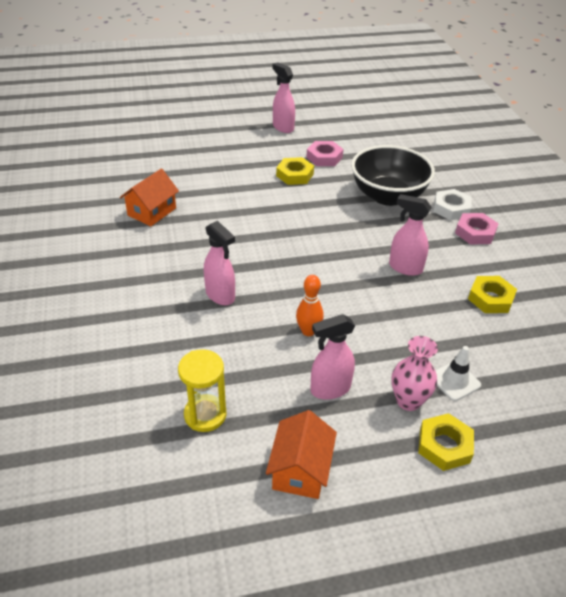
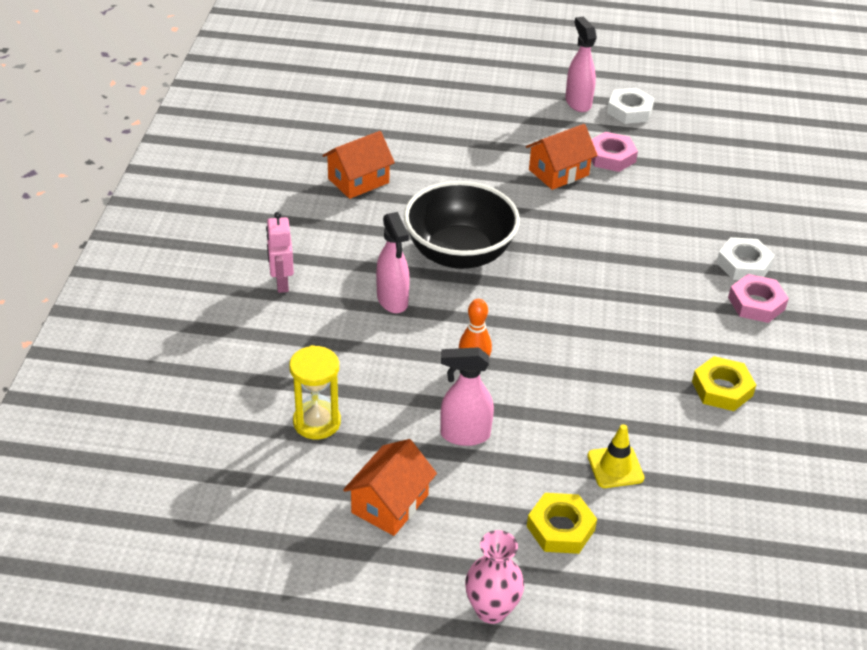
camera: 20 degrees right, 0 degrees up
yellow nut [276,157,314,185] -> orange house [526,124,598,190]
black bowl [351,145,435,206] -> black bowl moved to [404,181,520,269]
pink spray bottle [389,194,432,276] -> none
pink vase [391,336,438,411] -> pink vase moved to [465,530,524,624]
white traffic cone [435,346,481,401] -> yellow traffic cone [587,424,644,488]
none -> pink robot [266,212,294,293]
none -> white nut [607,88,654,124]

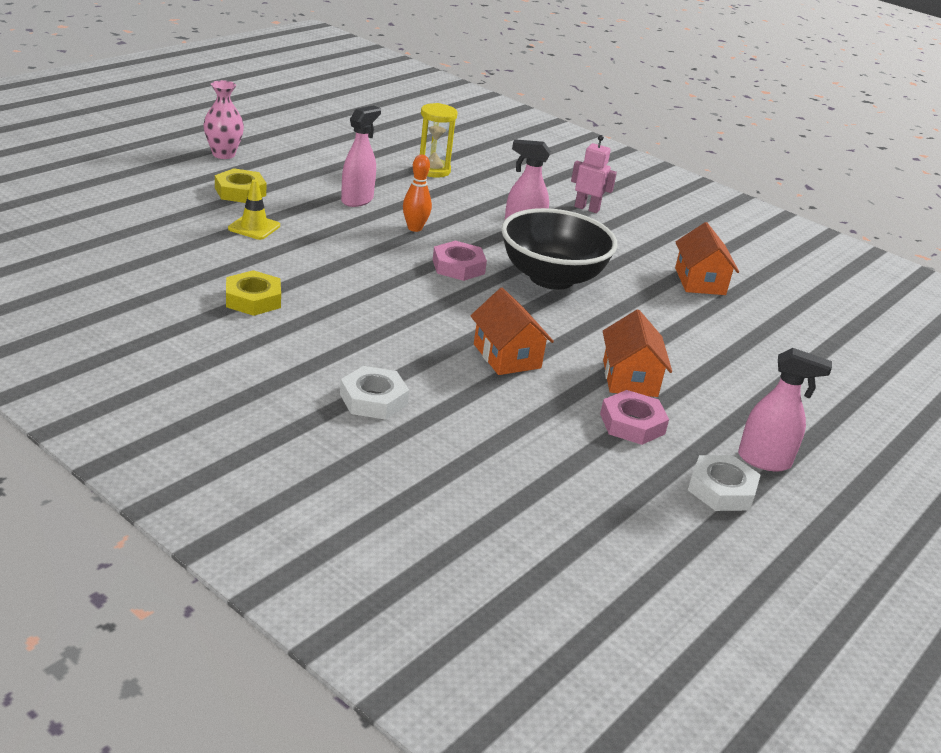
camera: 120 degrees right, 10 degrees down
orange house [343,439,437,536] -> orange house moved to [470,288,554,375]
pink nut [728,274,789,323] -> pink nut moved to [433,241,487,281]

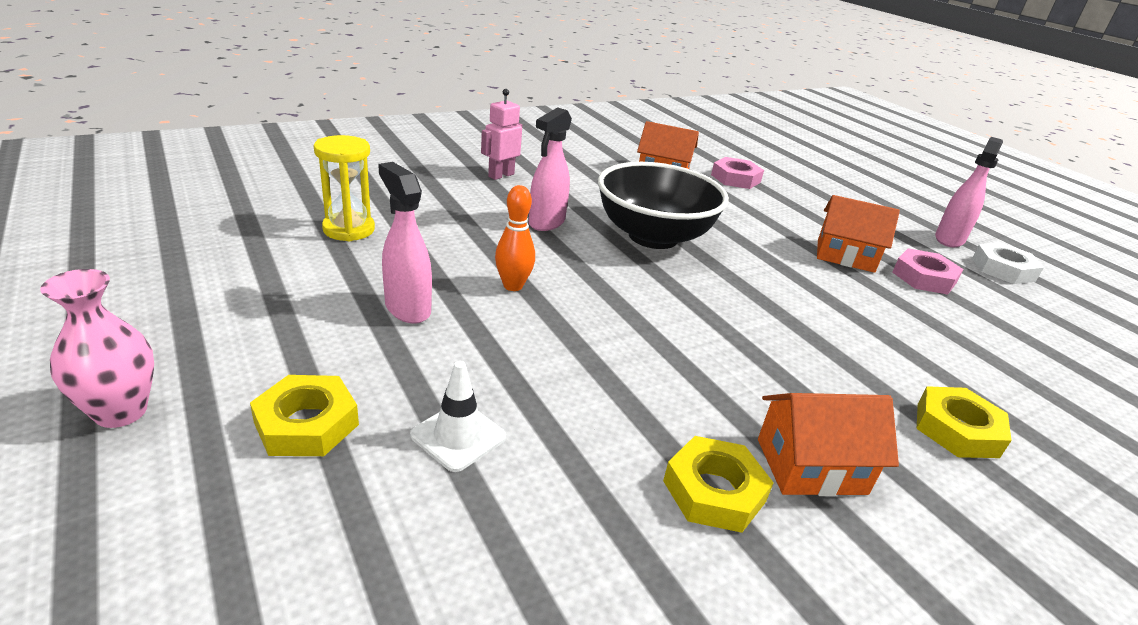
camera: 70 degrees left, 0 degrees up
yellow traffic cone [228,179,280,240] -> white traffic cone [410,361,506,472]
white nut [340,366,409,420] -> yellow nut [916,386,1012,458]
pink nut [433,241,487,281] -> pink nut moved to [711,157,764,189]
orange house [470,288,554,375] -> orange house moved to [758,393,899,496]

